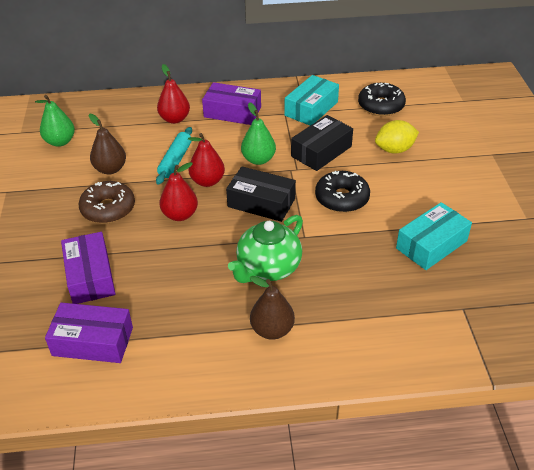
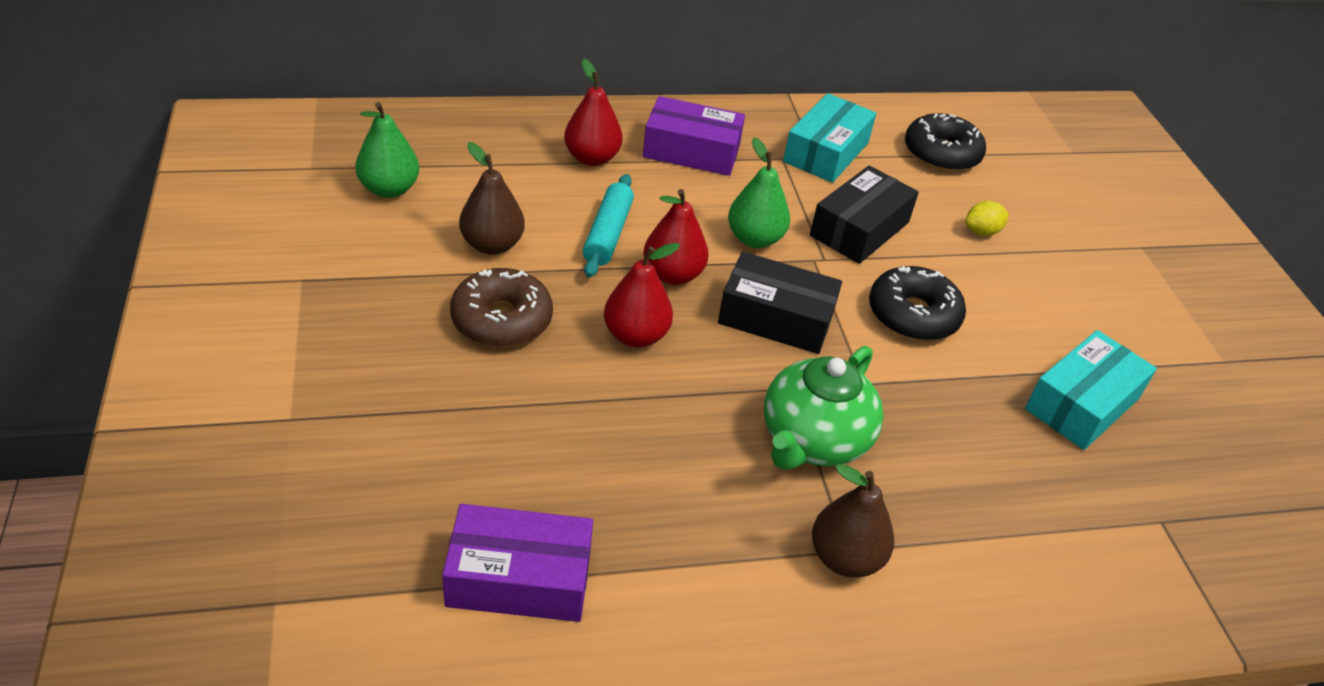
camera: 10 degrees left, 0 degrees up
purple box [61,232,115,304] -> none
yellow lemon [375,120,419,154] -> yellow lemon [965,201,1009,236], size x0.62

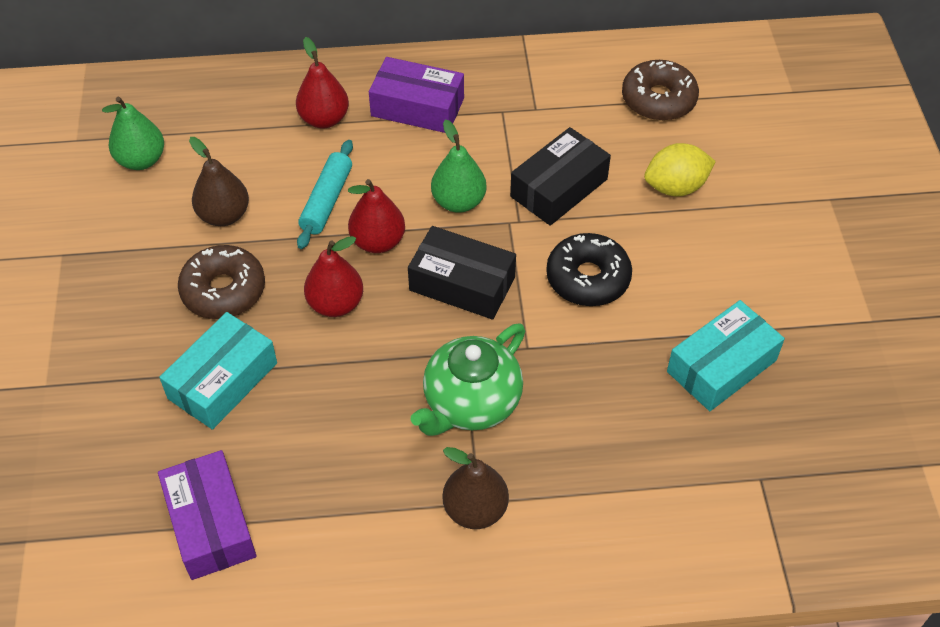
camera: 10 degrees right, 10 degrees up
purple box [442,504,593,622] -> purple box turned 60 degrees clockwise [158,450,257,580]
turquoise box [783,93,877,183] -> turquoise box moved to [159,312,277,430]
black donut [905,113,986,172] -> brown donut [622,60,699,121]
yellow lemon [965,201,1009,236] -> yellow lemon [644,143,716,197], size x1.61

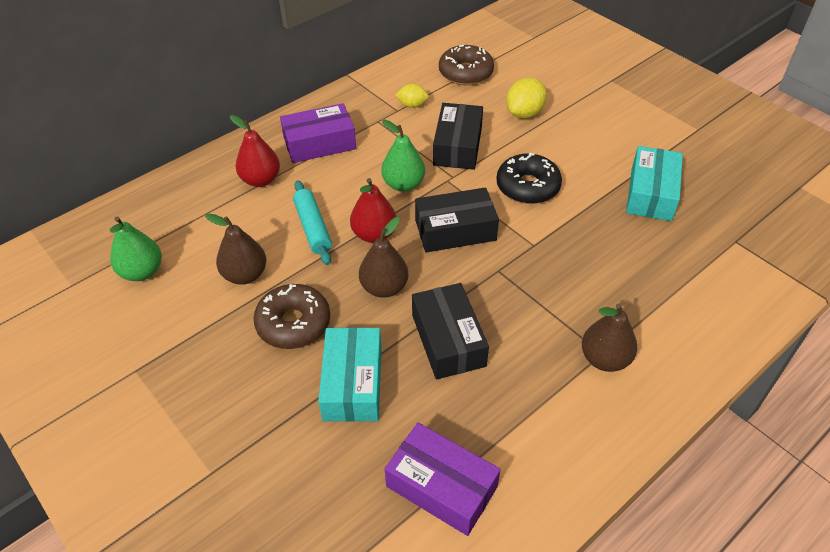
camera: 35 degrees left, 5 degrees down
red pear [304,236,363,317] -> brown pear [359,217,409,298]
green teapot [410,323,525,436] -> none
none -> yellow lemon [395,84,429,108]
none -> black box [412,283,489,379]

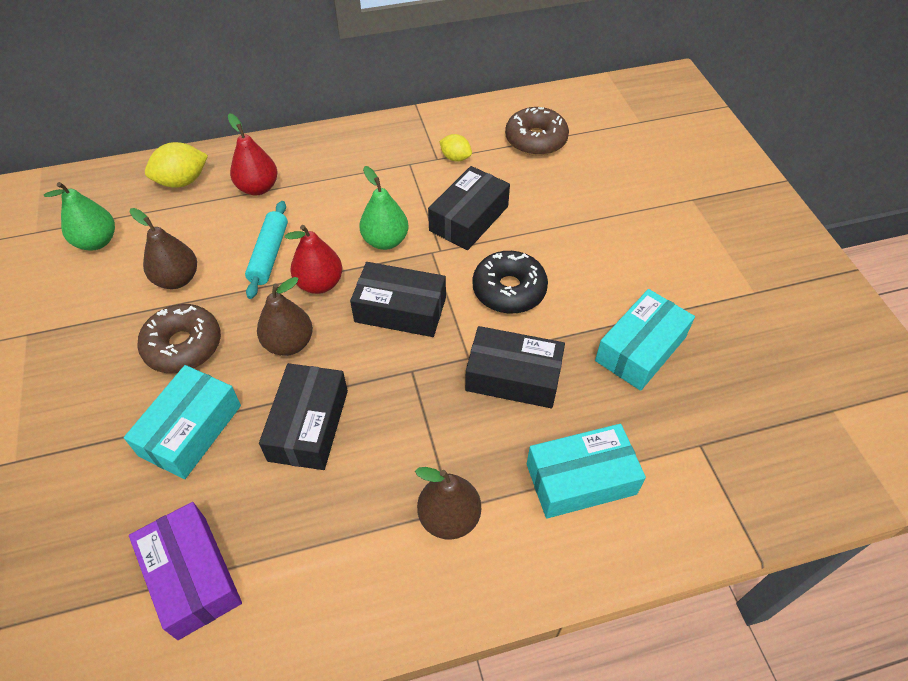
camera: 25 degrees right, 5 degrees up
purple box [280,103,356,163] -> none
yellow lemon [506,78,547,118] -> yellow lemon moved to [145,142,208,188]
none -> black box [465,326,565,408]
none -> turquoise box [527,424,646,519]

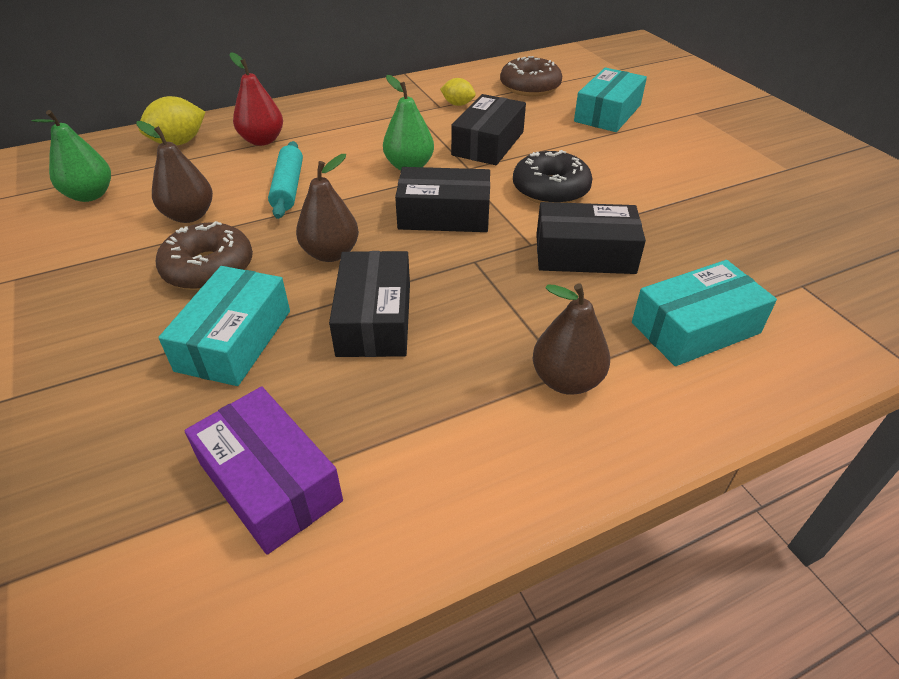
camera: 10 degrees left, 10 degrees down
red pear [285,225,342,294] -> none
turquoise box [595,289,695,391] -> turquoise box moved to [574,67,647,132]

